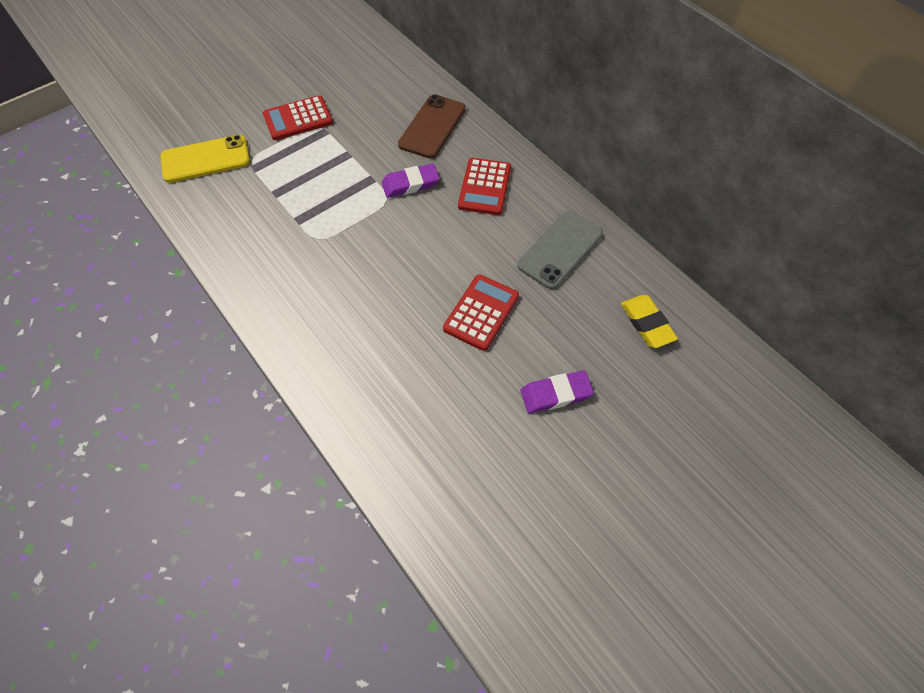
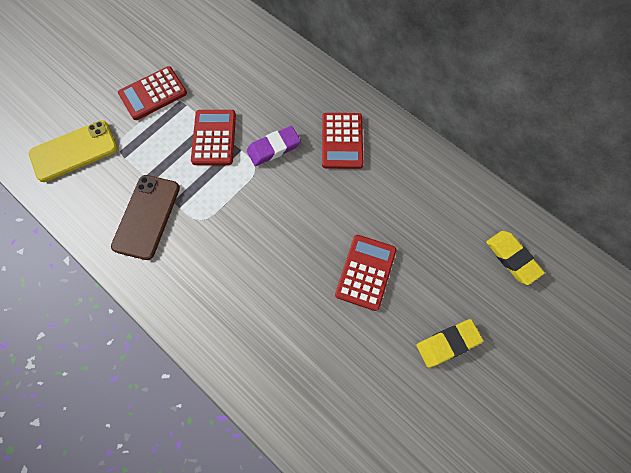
camera: 10 degrees left, 10 degrees up
brown phone [398,94,466,159] -> brown phone moved to [111,175,180,260]
grey phone [517,211,603,289] -> none
purple eraser [521,370,594,413] -> yellow eraser [416,319,483,368]
none -> red calculator [191,110,236,165]

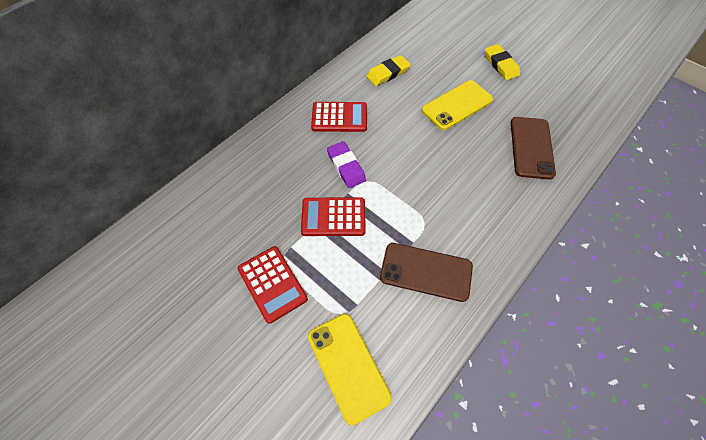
camera: 90 degrees left, 10 degrees down
red calculator [335,235,396,311] -> yellow phone [422,80,493,130]
yellow eraser [486,231,545,285] -> yellow eraser moved to [366,55,411,86]
none -> brown phone [511,117,556,180]

